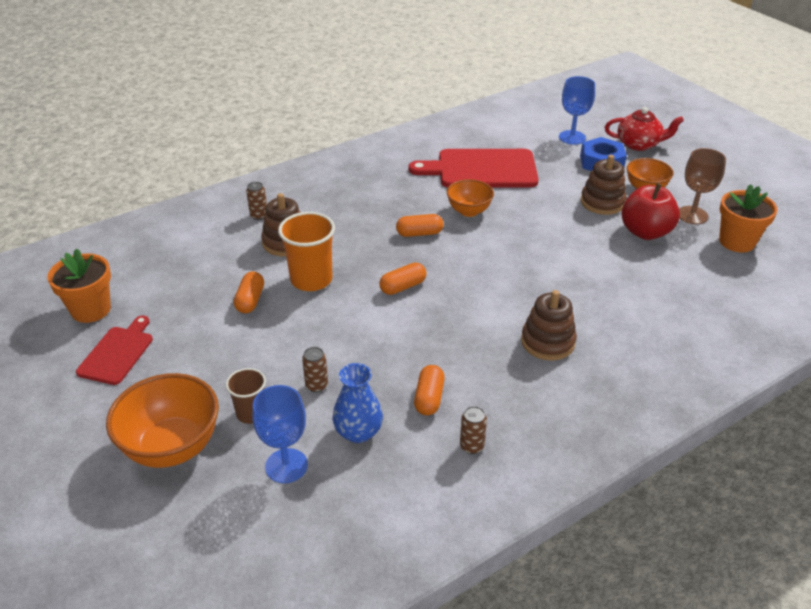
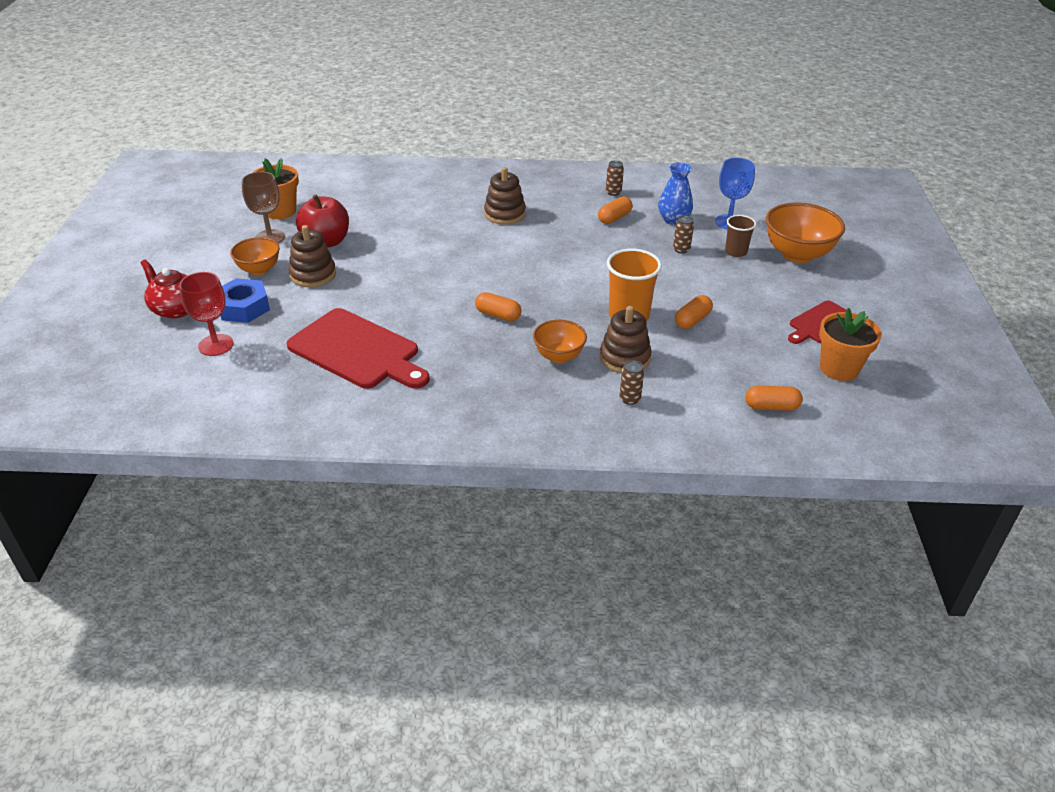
camera: 145 degrees left, 0 degrees up
orange capsule [379,263,426,295] -> orange capsule moved to [746,385,803,411]
orange bowl [447,179,494,217] -> orange bowl moved to [533,320,587,363]
blue goblet [559,76,595,145] -> red goblet [179,272,234,356]

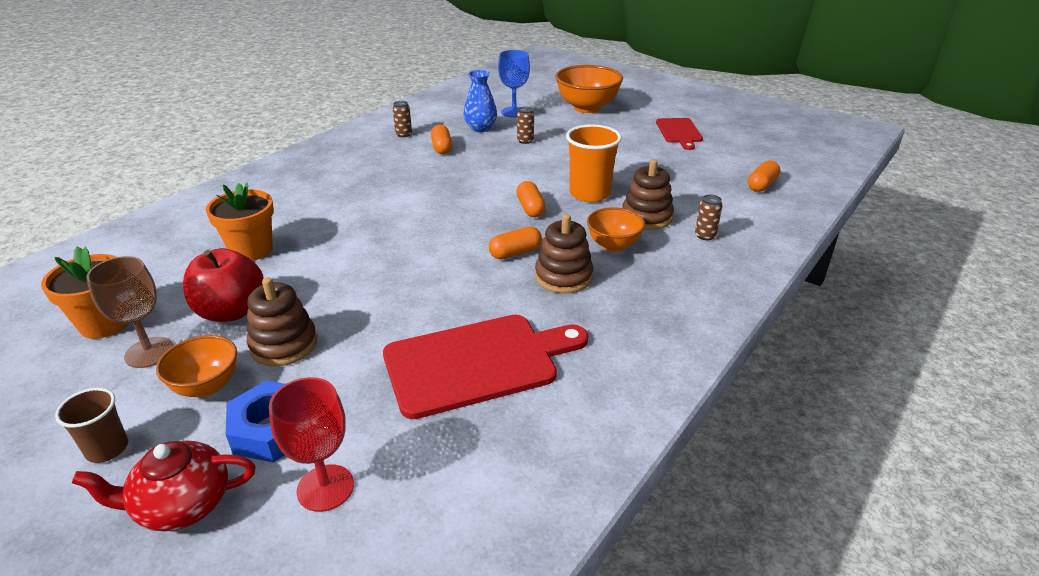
camera: 55 degrees left, 5 degrees down
brown stacking toy [484,167,526,225] -> brown stacking toy moved to [535,214,593,293]
orange capsule [675,295,713,329] -> orange capsule moved to [516,181,546,217]
brown cup [725,215,756,257] -> brown cup moved to [55,388,128,463]
orange flower pot [819,308,882,381] -> orange flower pot moved to [206,182,274,261]

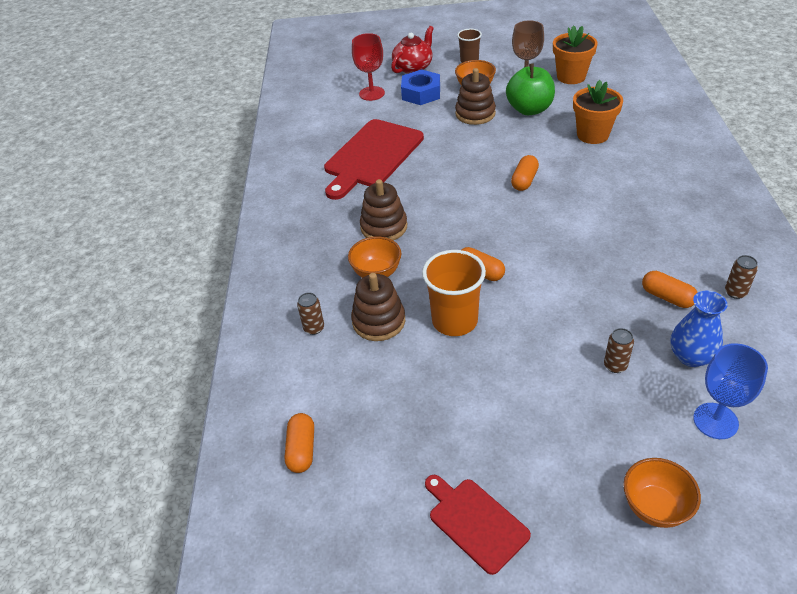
camera: 145 degrees right, 10 degrees up
red apple [183,248,264,322] -> green apple [506,63,555,115]
orange capsule [489,227,542,259] -> orange capsule moved to [511,155,539,191]
orange bowl [555,65,623,113] -> orange bowl [623,458,701,528], size x0.61

